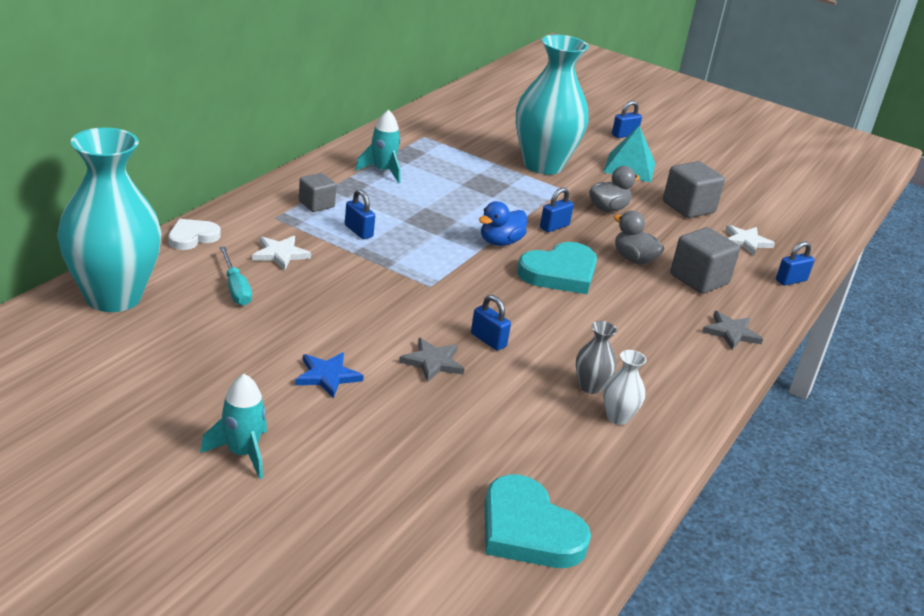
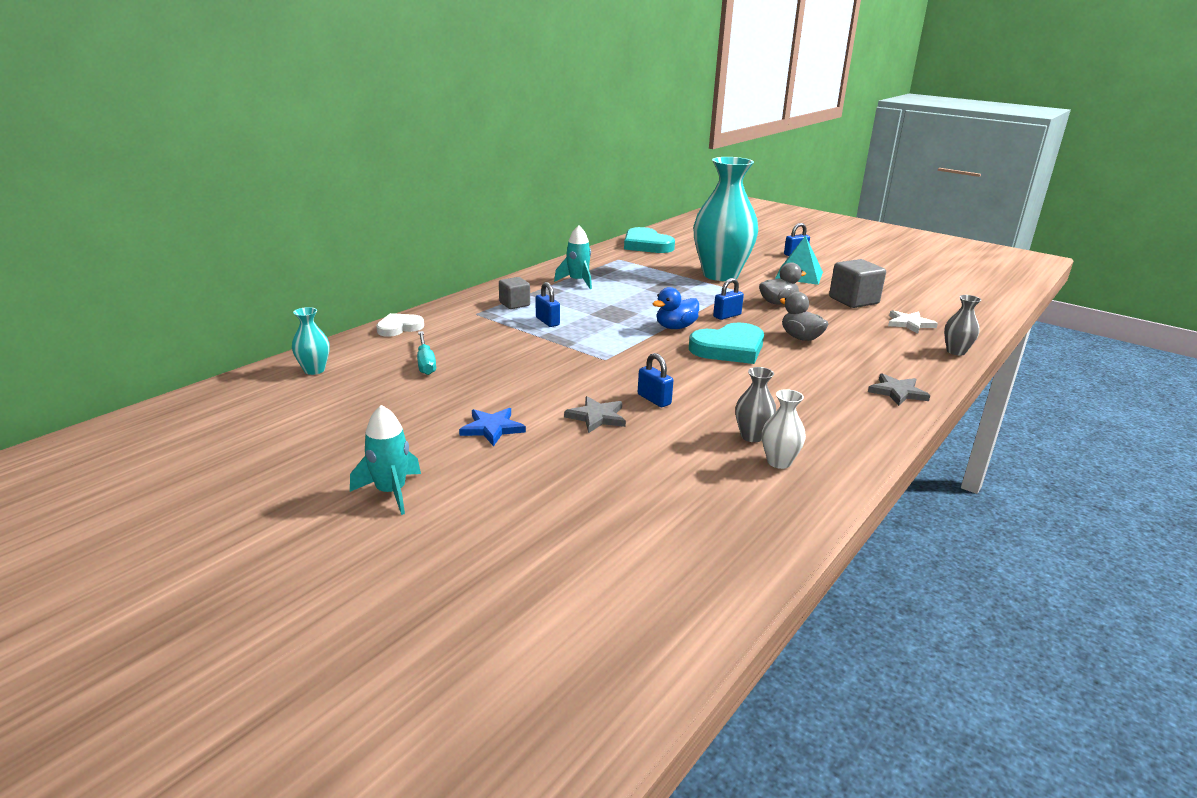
camera: 10 degrees right, 5 degrees down
turquoise vase [57,127,162,312] -> turquoise vase [292,307,330,375], size x0.41
white star [252,236,311,271] -> none
turquoise heart [485,475,591,568] -> turquoise heart moved to [624,227,675,253]
grey cube [670,227,740,294] -> none
blue padlock [776,241,815,286] -> grey vase [944,295,981,356]

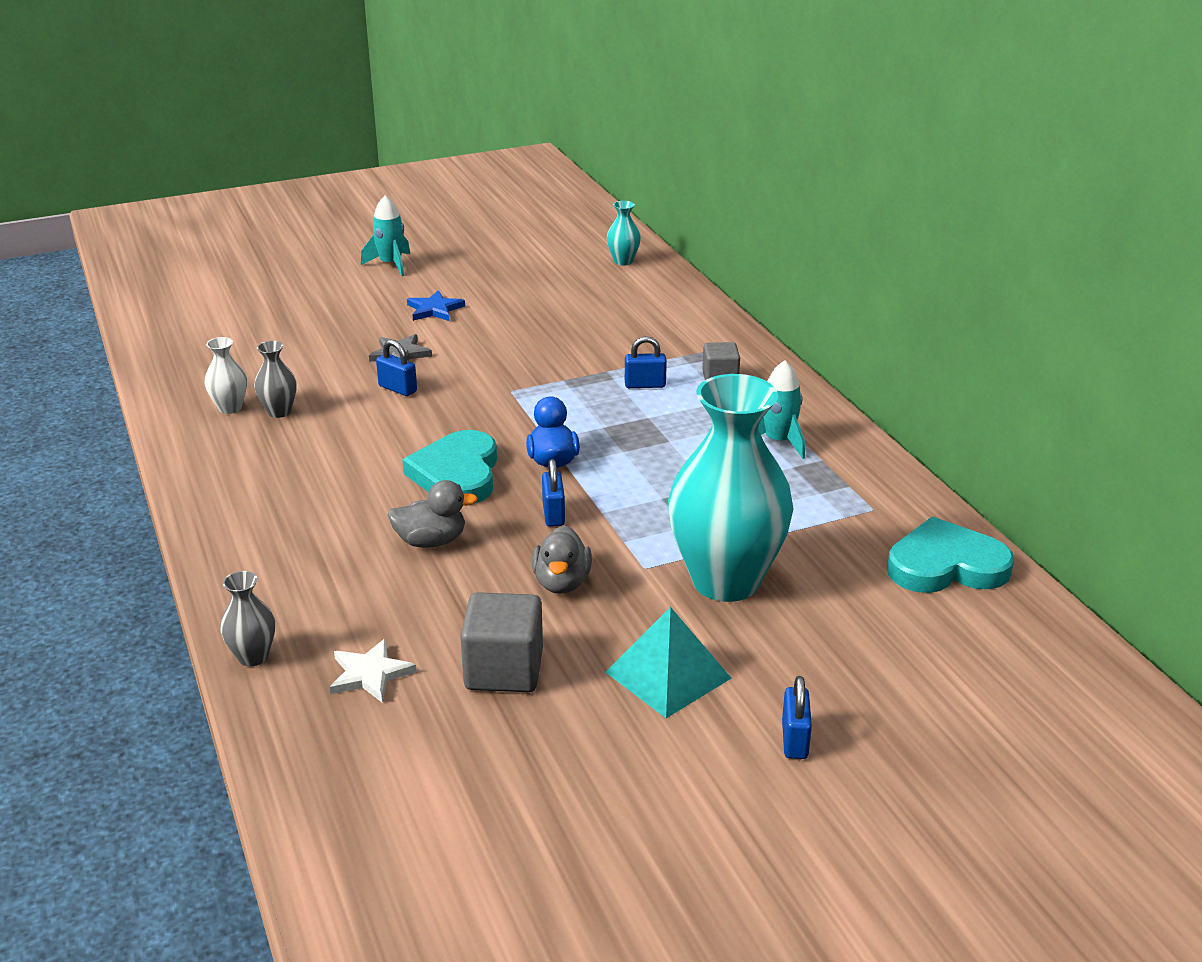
camera: 120 degrees right, 5 degrees up
white heart [376,313,424,337] -> none
turquoise screwdriver [417,331,436,375] -> none
blue padlock [638,353,673,407] -> blue padlock turned 45 degrees clockwise [376,340,417,396]
grey star [868,373,930,406] -> none

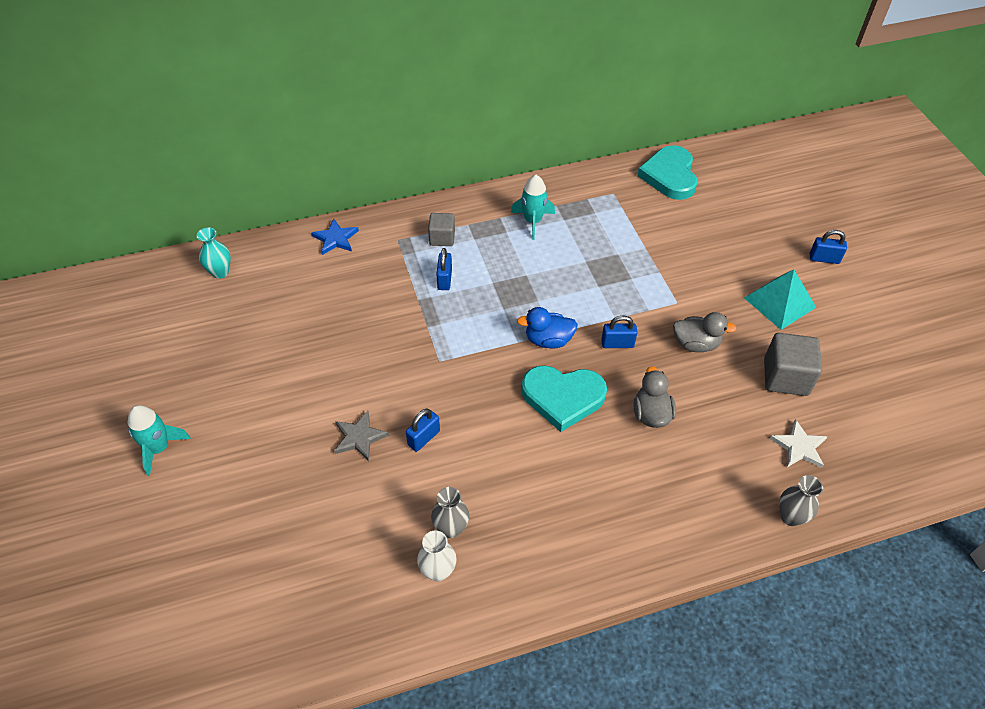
camera: 85 degrees left, 20 degrees up
blue star [407,290,465,321] -> blue star moved to [311,219,359,255]
turquoise vase [668,374,793,602] -> none

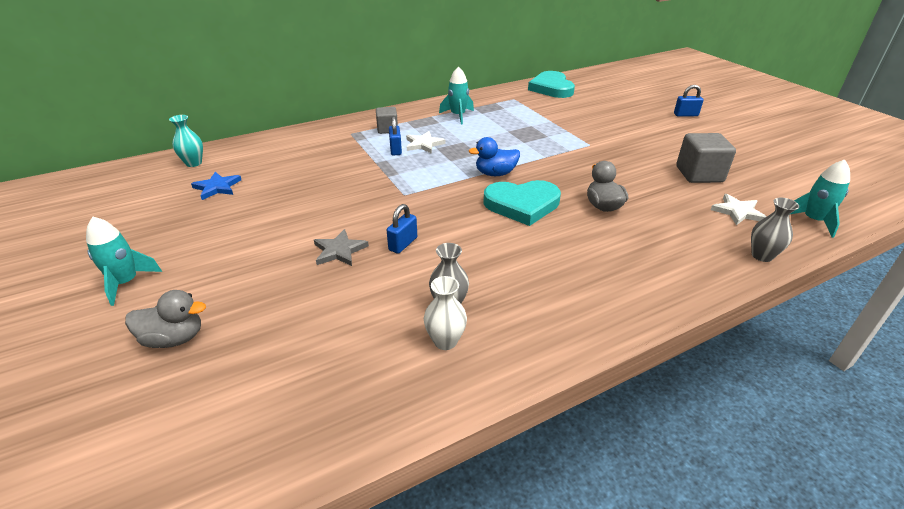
camera: 10 degrees left, 15 degrees down
blue star [311,219,359,255] -> blue star moved to [191,172,241,200]
blue padlock [601,316,638,348] -> none
grey duck [673,312,737,352] -> grey duck moved to [125,290,206,348]
turquoise pyramid [744,269,816,330] -> none
none -> white star [406,131,445,154]
none -> turquoise rocket [791,160,850,238]

